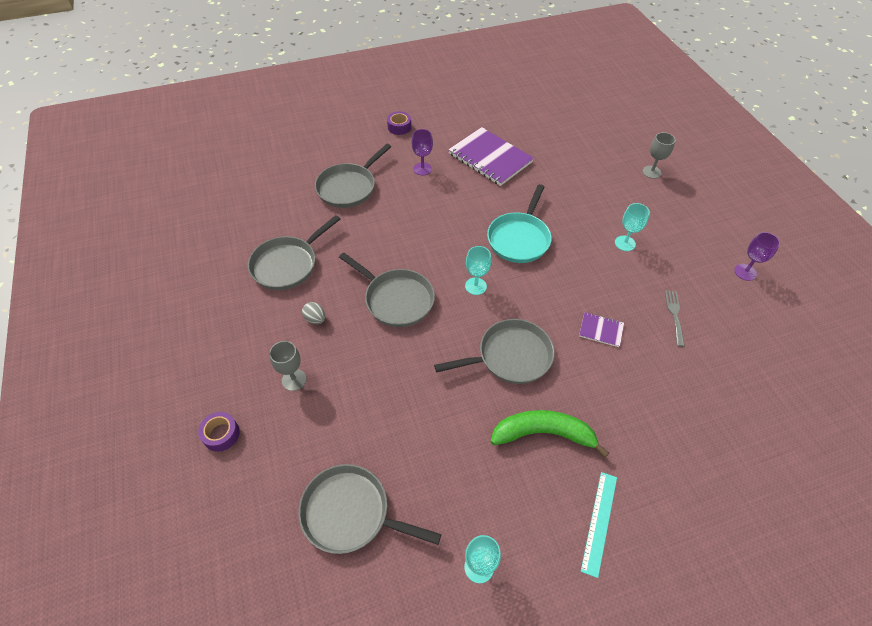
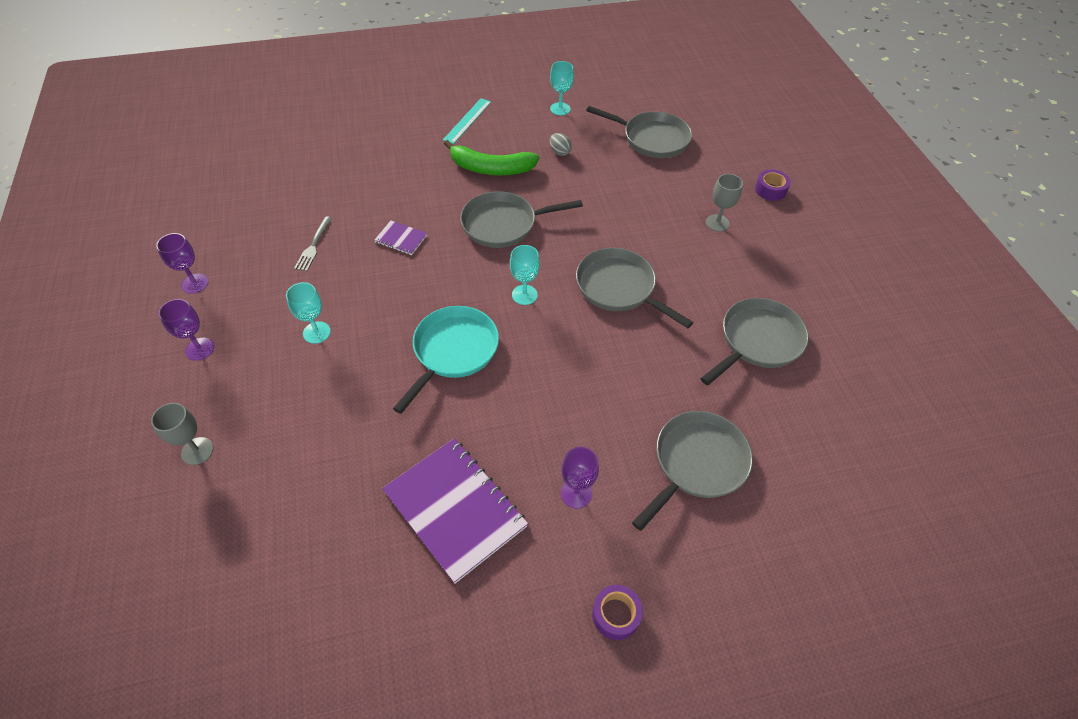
camera: 175 degrees left, 0 degrees up
grey egg [302,302,325,324] -> grey egg moved to [550,133,572,156]
none -> purple goblet [158,299,214,361]

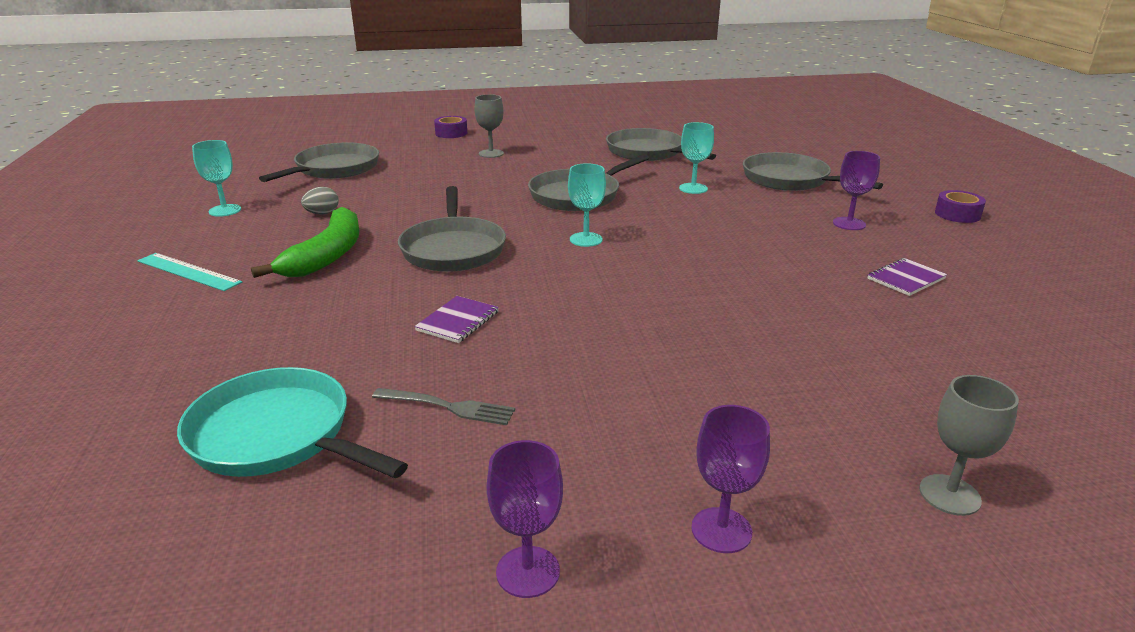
camera: 85 degrees left, 25 degrees down
turquoise goblet [286,282,331,344] -> turquoise goblet moved to [679,122,714,194]
purple notebook [382,438,528,584] -> purple notebook [867,258,947,296], size x0.46
turquoise pan [393,306,499,414] -> turquoise pan moved to [177,367,408,478]

